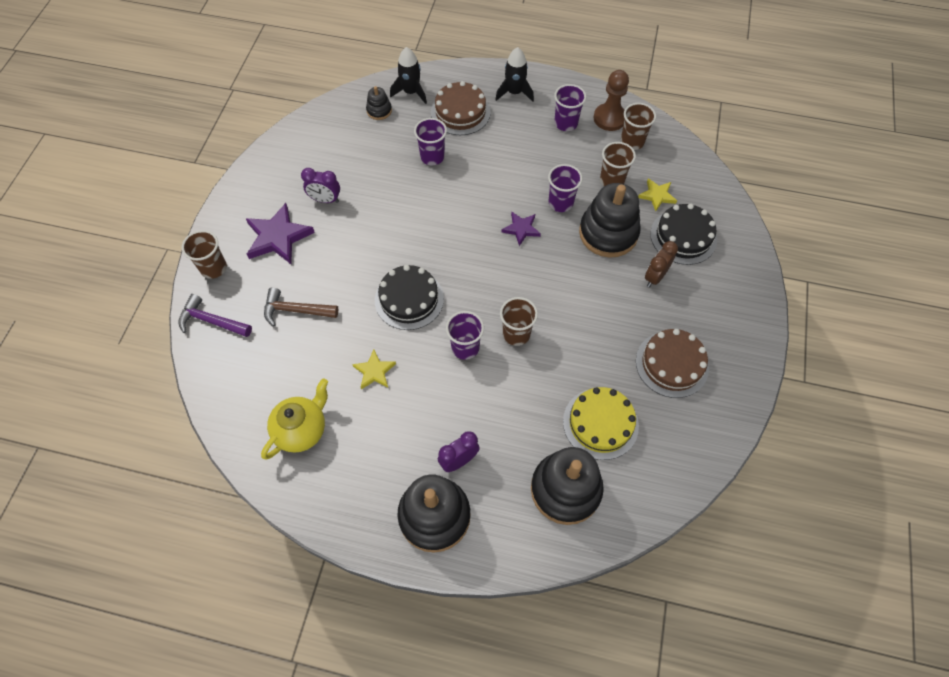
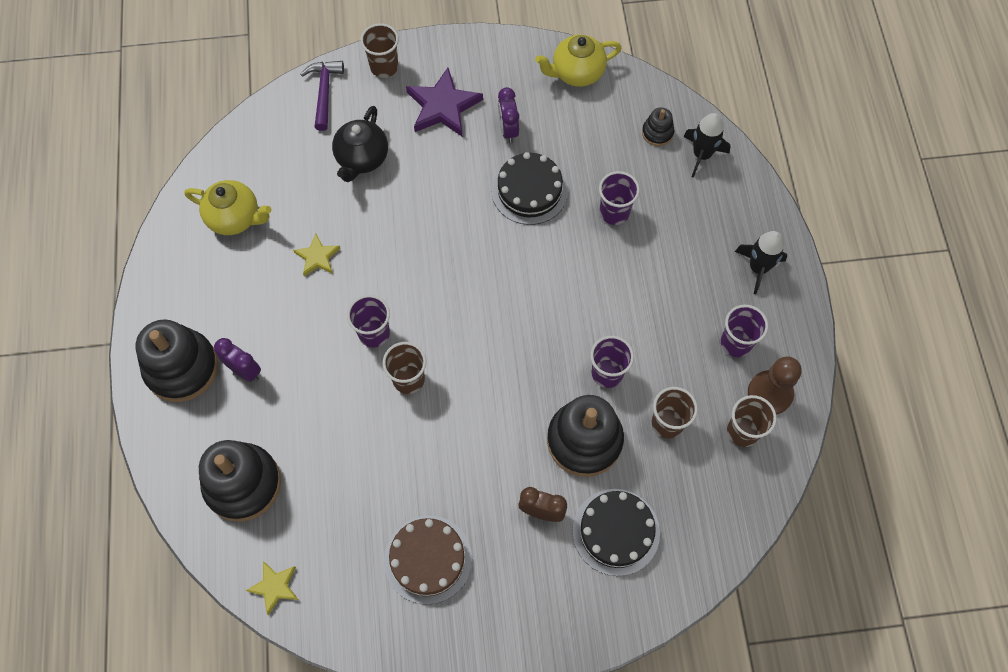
camera: 70 degrees right, 5 degrees up
brown hammer [264,287,338,327] -> black teapot [332,106,388,182]
black cake [375,265,444,330] -> black cake moved to [491,152,568,225]
brown cake [431,81,491,135] -> none
purple star [502,212,541,246] -> none
yellow cake [563,387,639,460] -> none
yellow star [638,179,677,211] -> yellow star moved to [246,561,298,615]
none -> yellow teapot [535,35,621,87]

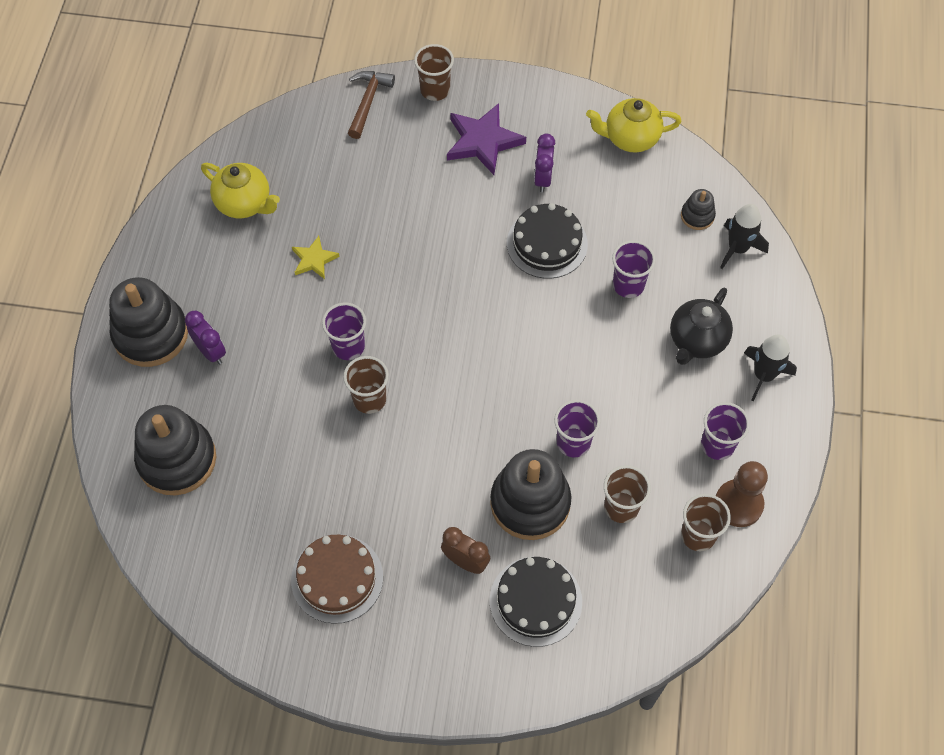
camera: 15 degrees right, 5 degrees down
yellow star [246,561,298,615] -> none
purple hammer [301,61,344,131] -> brown hammer [348,71,395,139]
black teapot [332,106,388,182] -> black teapot moved to [670,287,733,365]

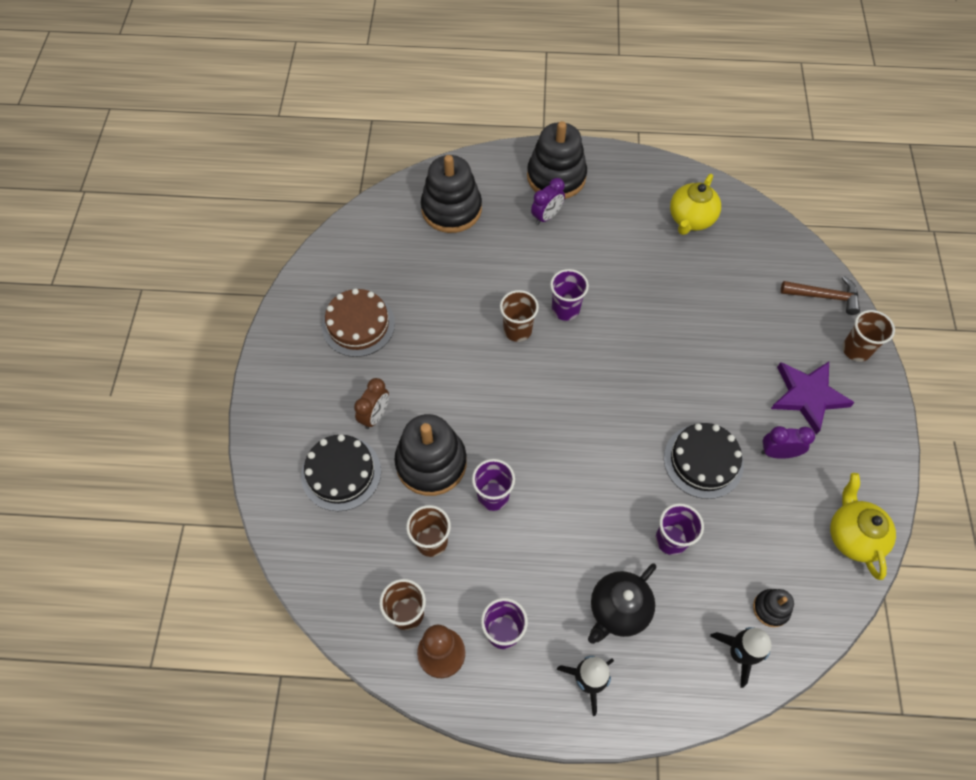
camera: 85 degrees right, 0 degrees up
yellow star [292,236,340,279] -> none
black teapot [670,287,733,365] -> black teapot turned 75 degrees counterclockwise [588,563,656,644]

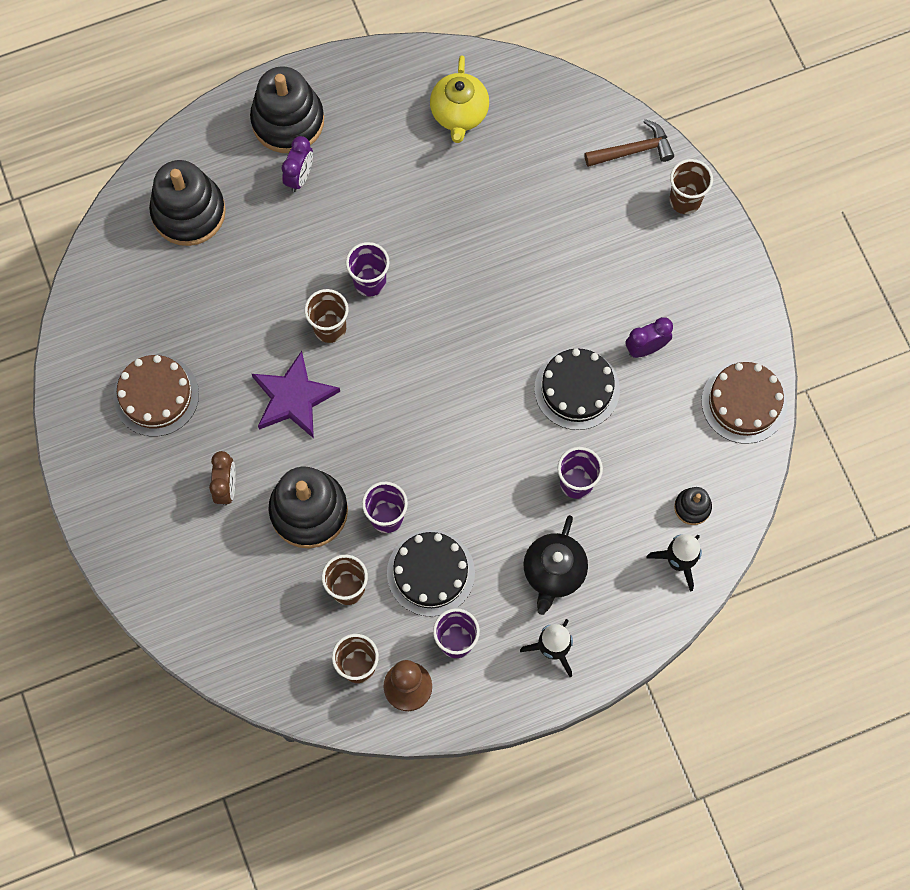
camera: 25 degrees left, 10 degrees up
black cake [301,434,381,511] -> black cake moved to [387,530,475,617]
purple star [771,362,855,435] -> purple star moved to [252,351,340,438]
yellow teapot [830,473,896,580] -> brown cake [702,362,787,444]

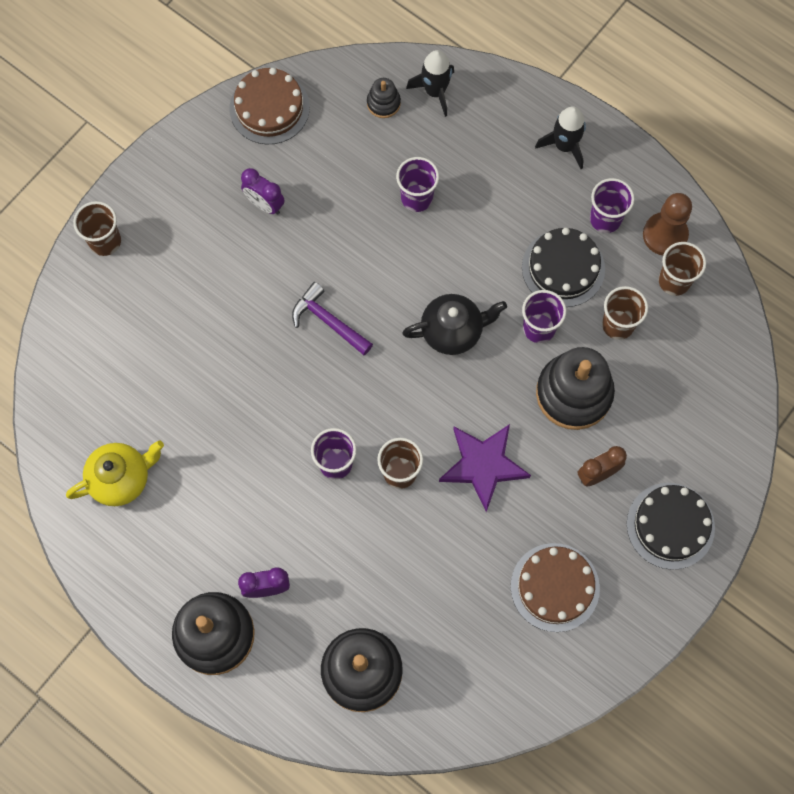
camera: 120 degrees left, 0 degrees up
black teapot [523,515,588,615] -> black teapot moved to [402,294,507,355]
black cake [534,348,620,430] -> black cake moved to [627,483,715,570]
brown hammer [584,119,674,167] -> none
none -> purple hammer [292,282,373,355]

